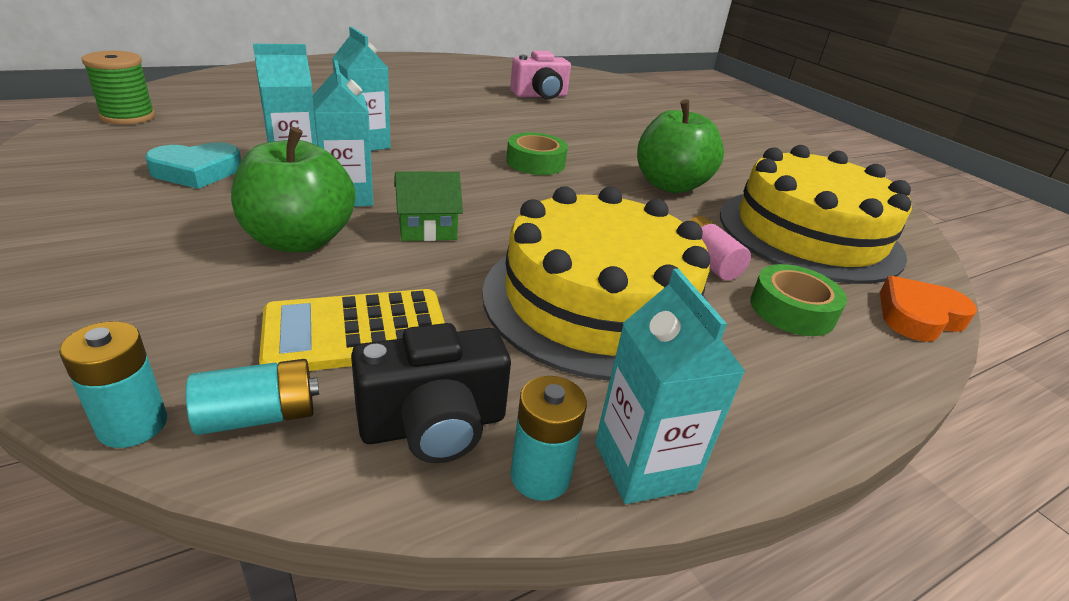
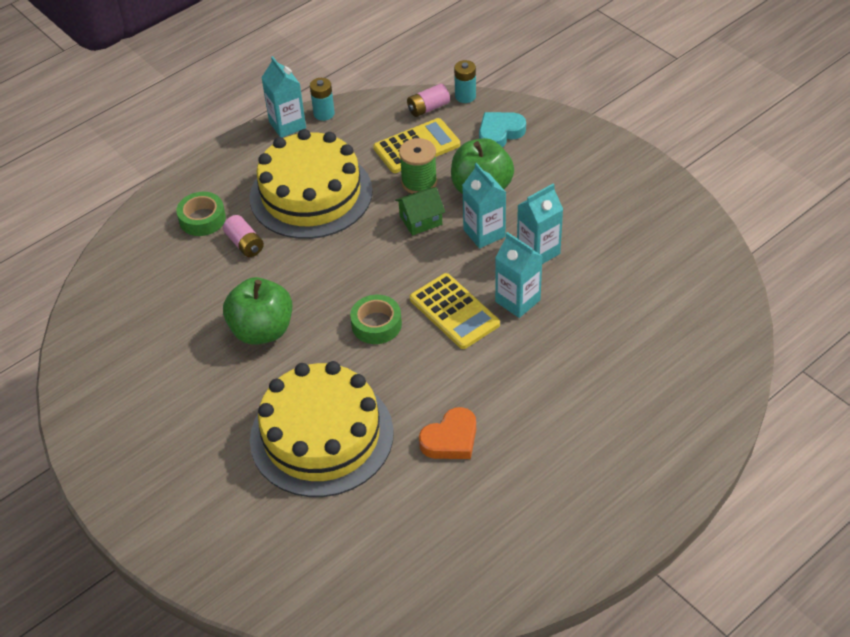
camera: 175 degrees right, 15 degrees up
green spool [81,51,155,125] -> green spool moved to [399,138,437,194]
turquoise heart [145,142,241,189] -> turquoise heart moved to [479,112,526,147]
turquoise battery [186,359,319,435] -> pink battery [407,84,450,117]
black camera [351,323,511,463] -> none
pink camera [510,51,571,99] -> none
yellow cake [720,145,912,284] -> yellow cake moved to [250,361,394,497]
orange heart [880,276,977,342] -> orange heart moved to [419,407,476,459]
none -> yellow calculator [410,273,500,349]

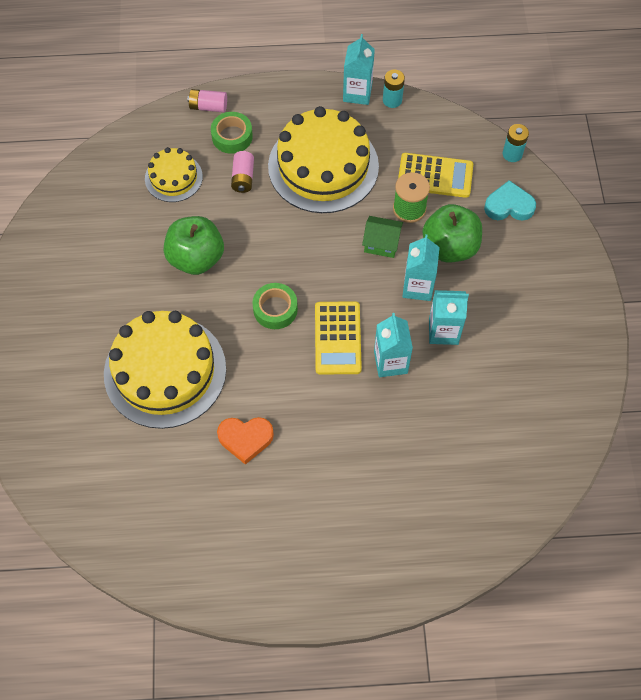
camera: 35 degrees right, 15 degrees up
pink battery [407,84,450,117] -> pink battery moved to [187,89,227,112]
none -> yellow cake [145,147,203,202]

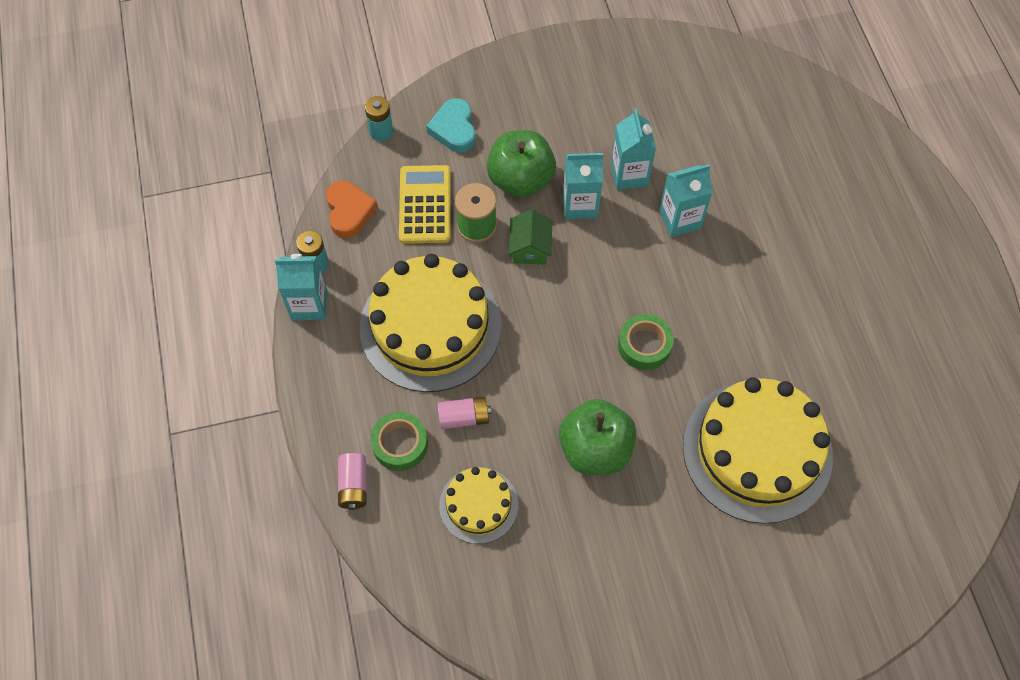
camera: 100 degrees left, 0 degrees up
orange heart [217,417,274,465] -> orange heart moved to [326,181,378,238]
yellow calculator [315,301,362,375] -> none

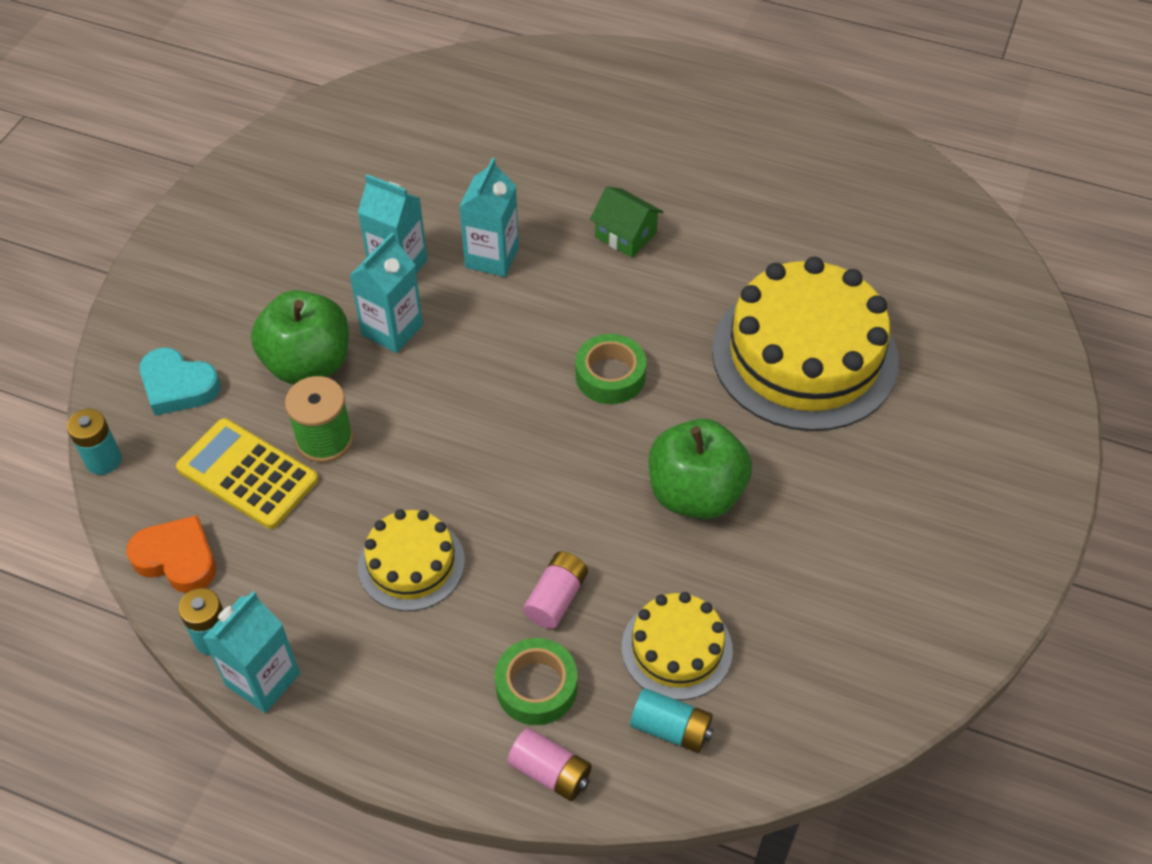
camera: 55 degrees left, 10 degrees down
yellow cake [360,254,501,392] -> yellow cake [358,509,465,611], size x0.52
green house [509,209,553,265] -> green house moved to [590,186,663,258]
none -> turquoise battery [630,688,713,753]

